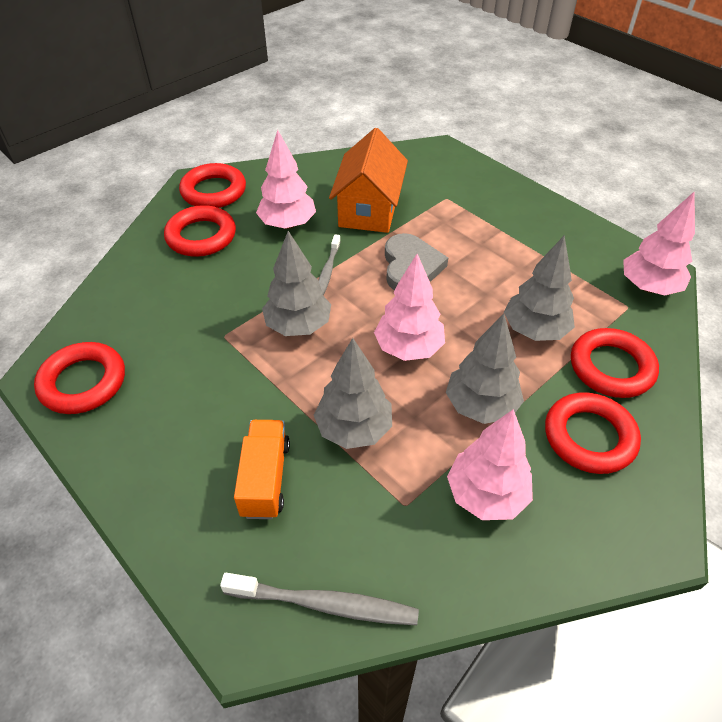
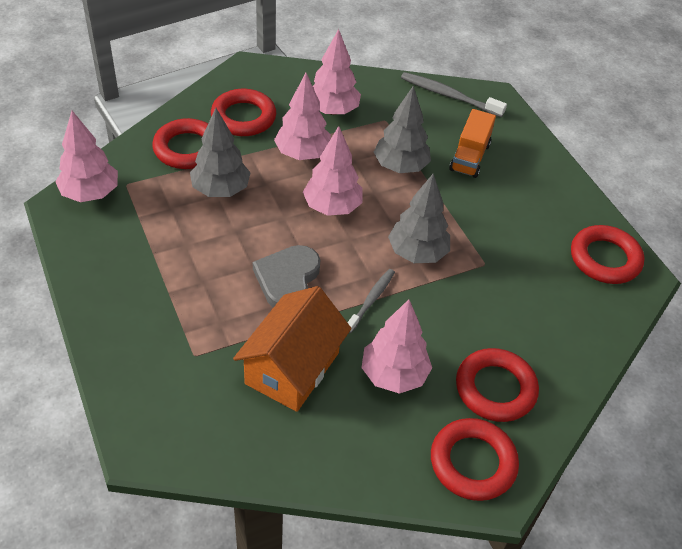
camera: 165 degrees left, 0 degrees up
grey tree [446,314,524,424] -> pink tree [274,73,331,160]

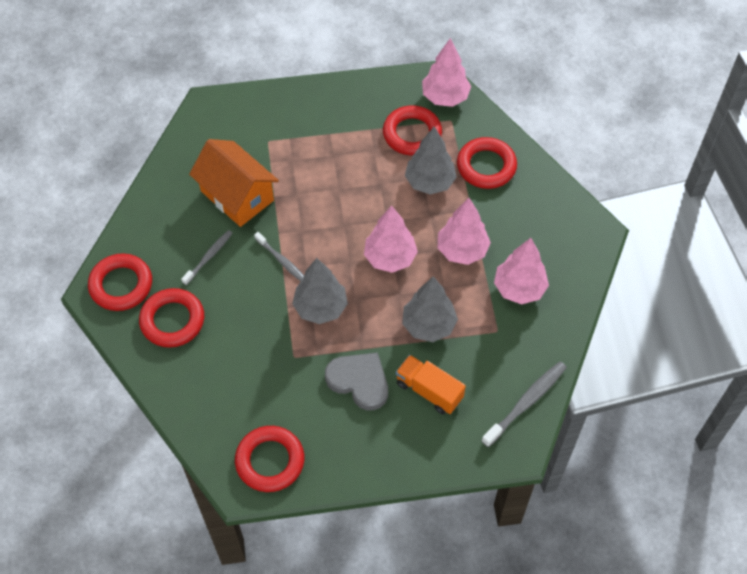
camera: 110 degrees right, 10 degrees up
red ring [211,89,276,136] -> red ring moved to [383,105,442,156]
grey heart [253,245,320,308] -> grey heart moved to [325,352,388,410]
pink tree [361,299,432,394] -> grey toothbrush [181,230,233,285]

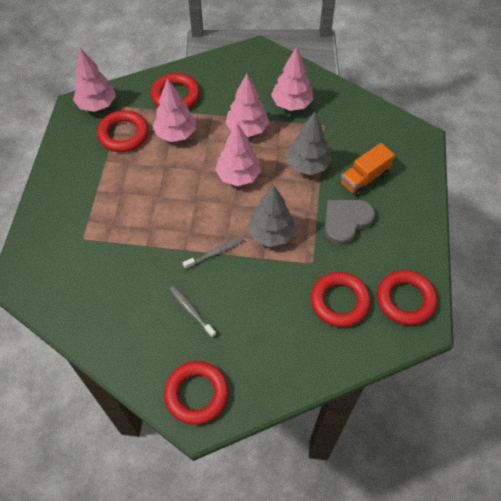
camera: 75 degrees left, 0 degrees up
red ring [139,288,204,348] -> red ring moved to [311,272,371,327]
orange house [189,139,279,227] -> none
grey tree [405,126,457,195] -> pink tree [152,78,196,142]
grey toothbrush [481,361,567,447] -> none

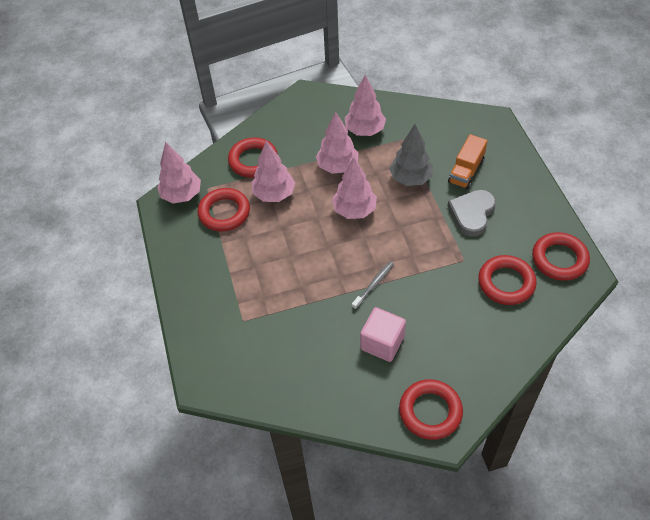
camera: 20 degrees left, 5 degrees down
grey toothbrush [169,286,216,338] -> pink cube [360,307,406,362]
grey tree [247,185,295,247] -> none

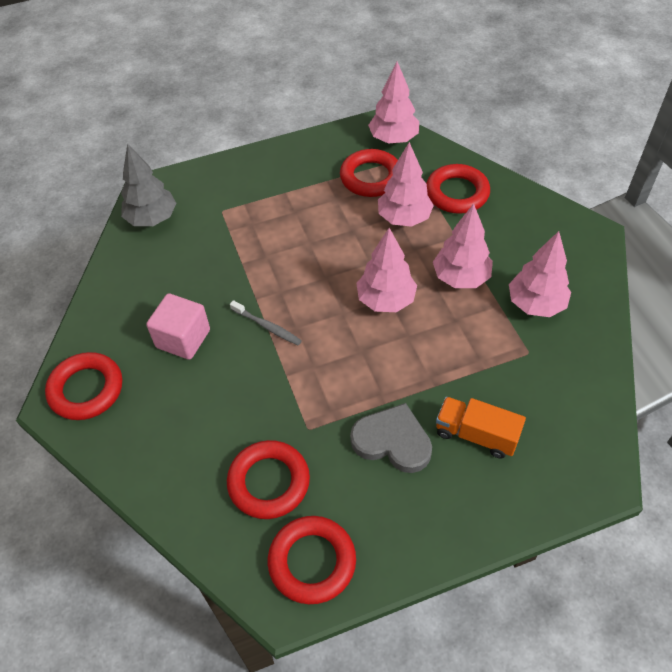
camera: 85 degrees right, 0 degrees up
grey tree [389,124,433,186] -> grey tree moved to [121,144,176,226]

